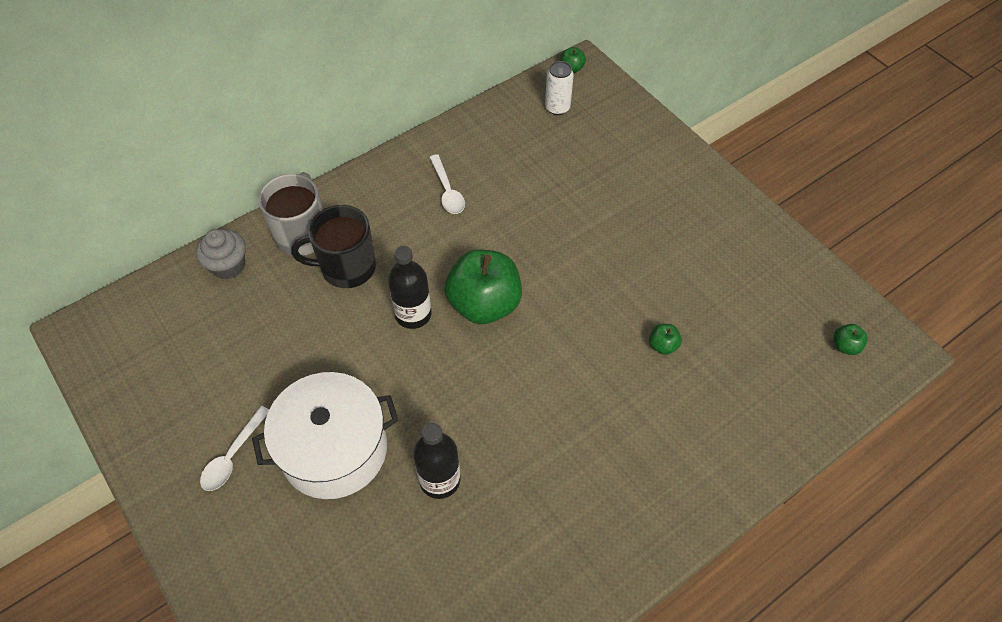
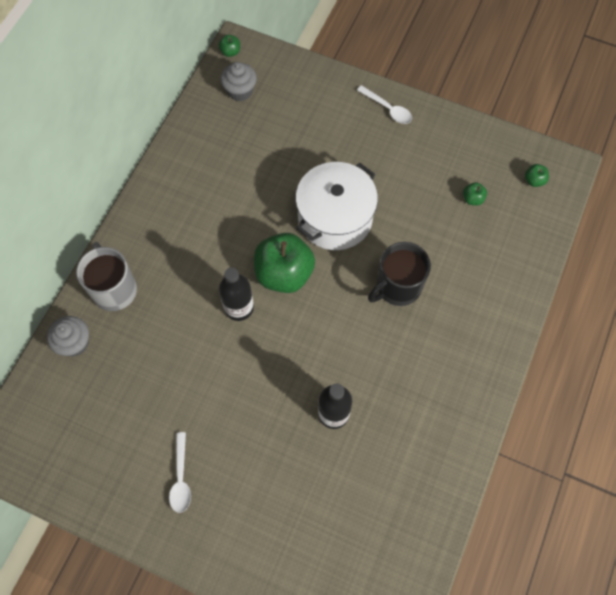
camera: 30 degrees left, 10 degrees up
white pot [252,372,398,499] -> white pot moved to [295,162,378,250]
black mug [291,205,376,288] -> black mug moved to [368,242,431,306]
white spoon [429,154,465,214] -> white spoon moved to [357,85,412,124]
white can [545,61,574,115] -> grey cupcake [221,62,257,101]
green apple [649,324,682,355] -> green apple moved to [463,182,487,206]

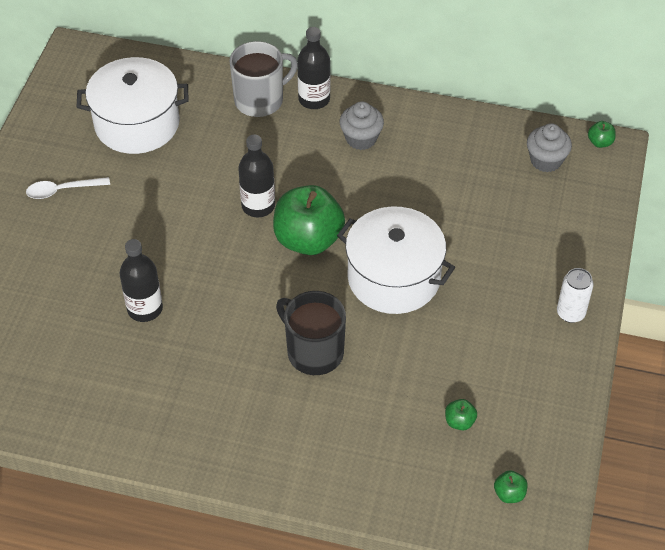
camera: 80 degrees right, 15 degrees down
grey cupcake [47,316,89,357] -> grey cupcake moved to [340,101,384,150]
white spoon [357,85,412,124] -> white can [557,268,594,323]
none -> white pot [77,57,189,154]
none -> black bottle [297,27,330,109]

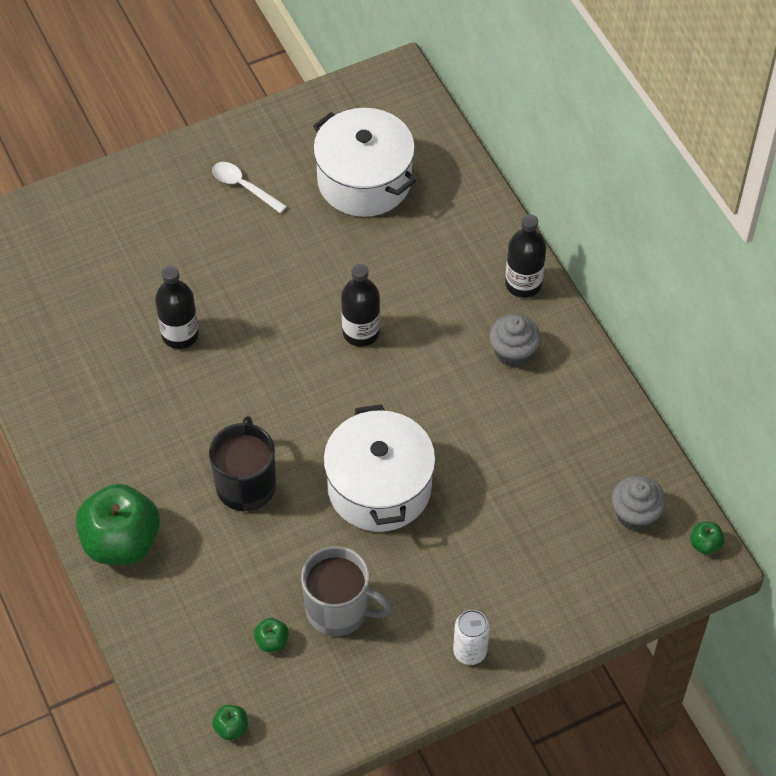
camera: 50 degrees right, 5 degrees up
grey mug [230,41,297,117] -> grey mug moved to [301,546,392,636]
green apple [273,185,345,255] -> green apple moved to [76,484,160,565]

